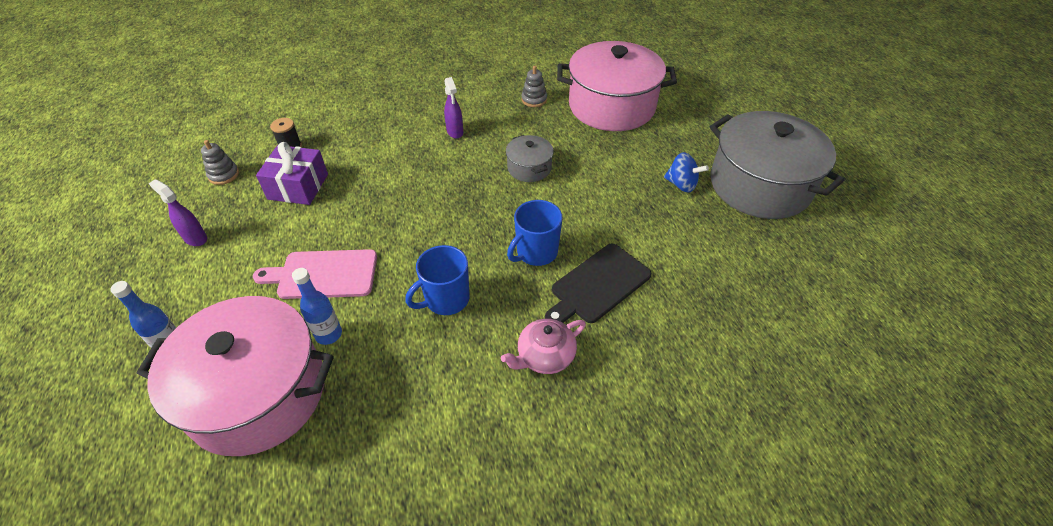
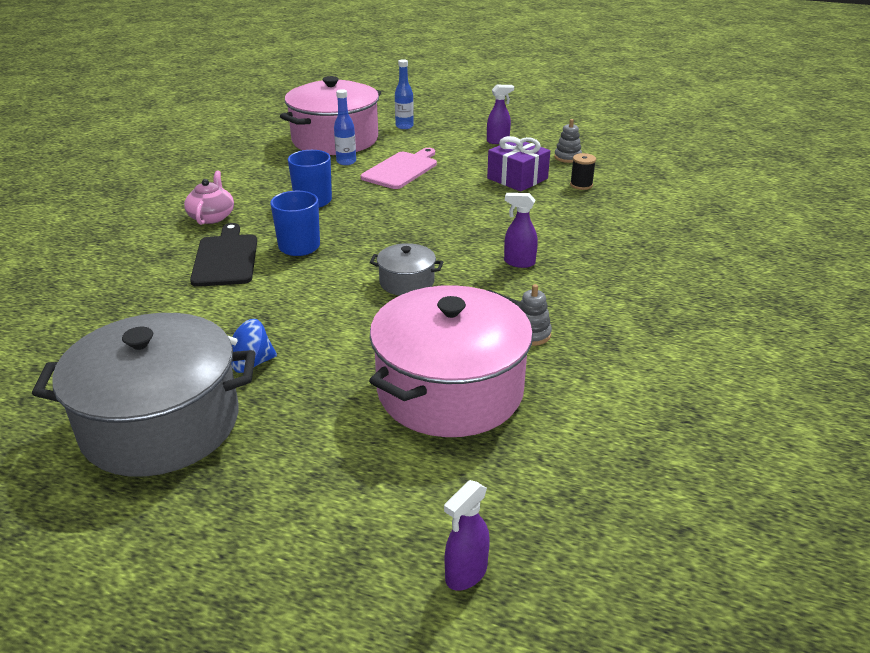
camera: 125 degrees right, 15 degrees down
none -> purple spray bottle [444,480,490,591]

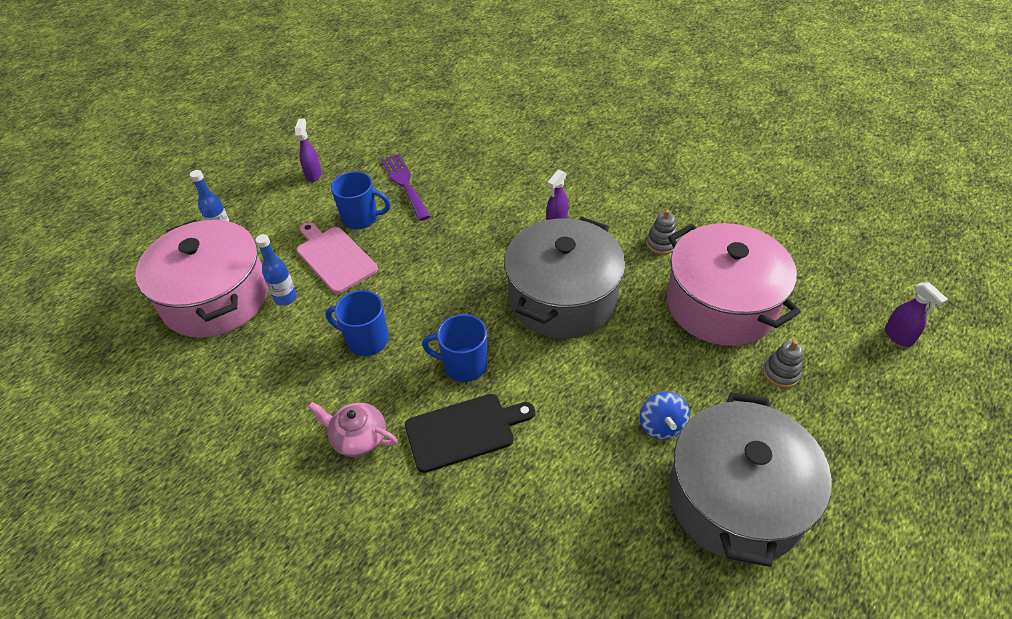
camera: 70 degrees left, 15 degrees up
black cutting board [190,223,257,287] -> black cutting board turned 150 degrees clockwise [405,394,535,473]
grey pot [369,243,443,296] -> grey pot [504,217,626,339], size x2.19
purple gift [487,136,550,192] -> purple fork [381,154,431,221]
grey stacking toy [554,119,582,163] -> grey stacking toy moved to [763,341,803,388]
black spool [570,153,596,190] -> none
none -> blue mug [331,171,390,229]

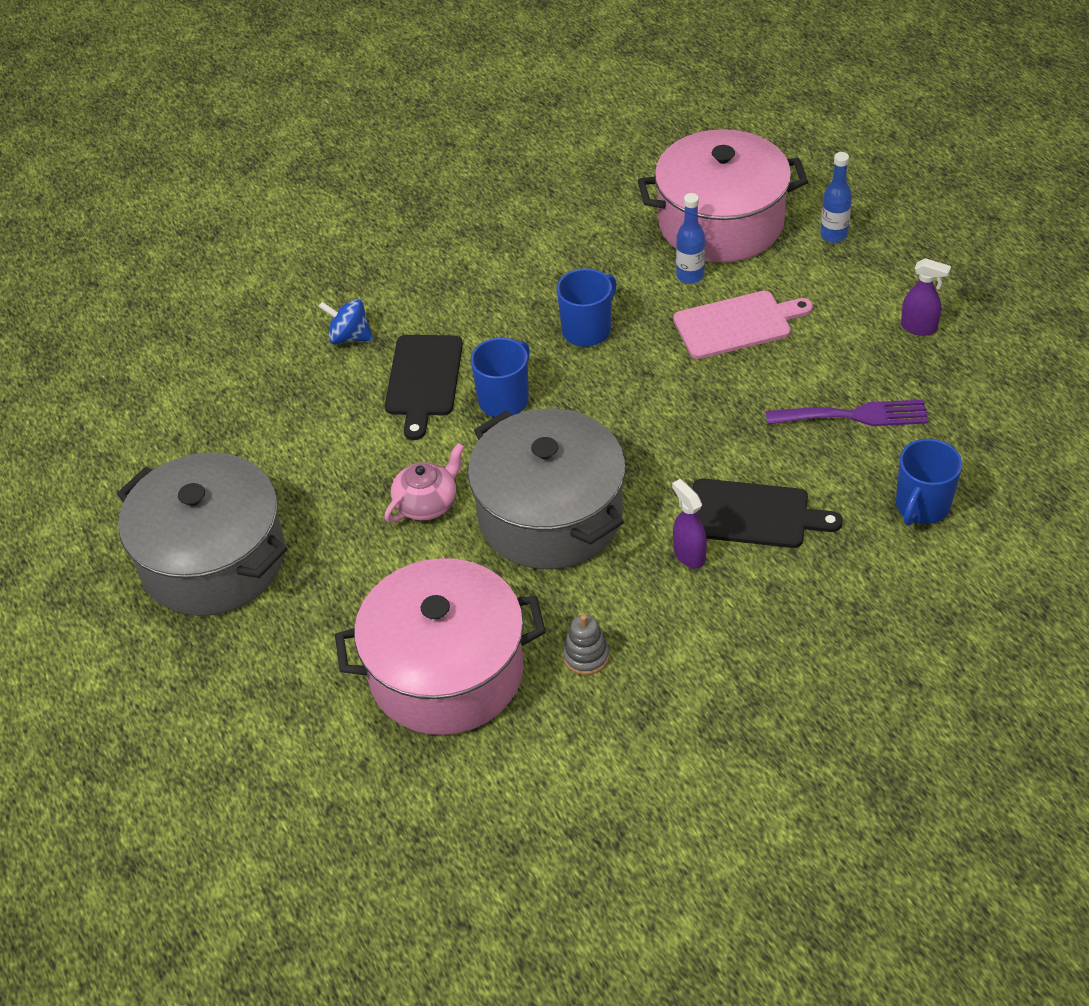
camera: 115 degrees right, 0 degrees up
pink teapot [308,402,397,457] -> pink teapot moved to [384,443,464,523]
blue mug [331,171,390,229] -> blue mug moved to [896,439,962,526]
blue spinning top [640,392,690,440] -> blue spinning top moved to [319,299,373,344]
grey stacking toy [763,341,803,388] -> none
purple spray bottle [885,282,948,347] -> none
none -> black cutting board [692,478,843,548]

